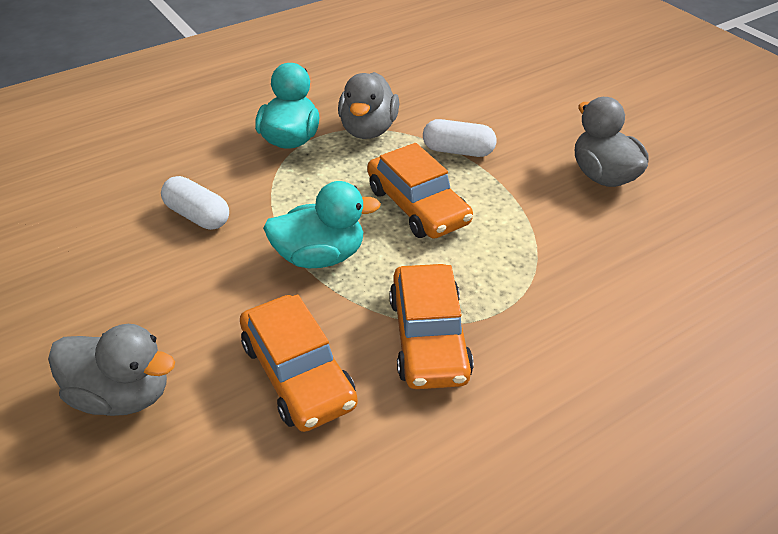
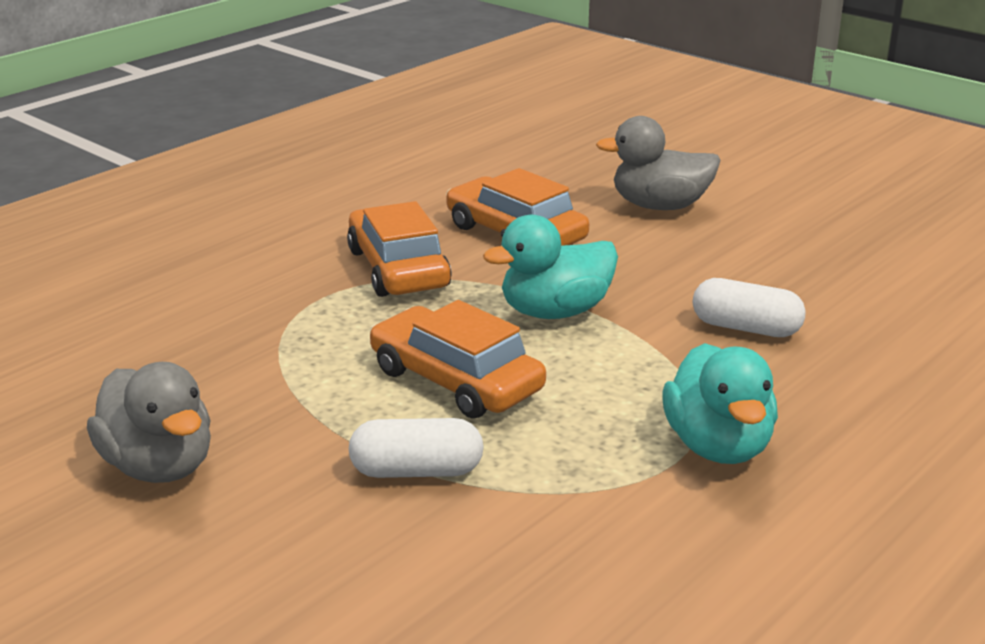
camera: 165 degrees right, 15 degrees down
grey duck [338,72,400,139] -> none

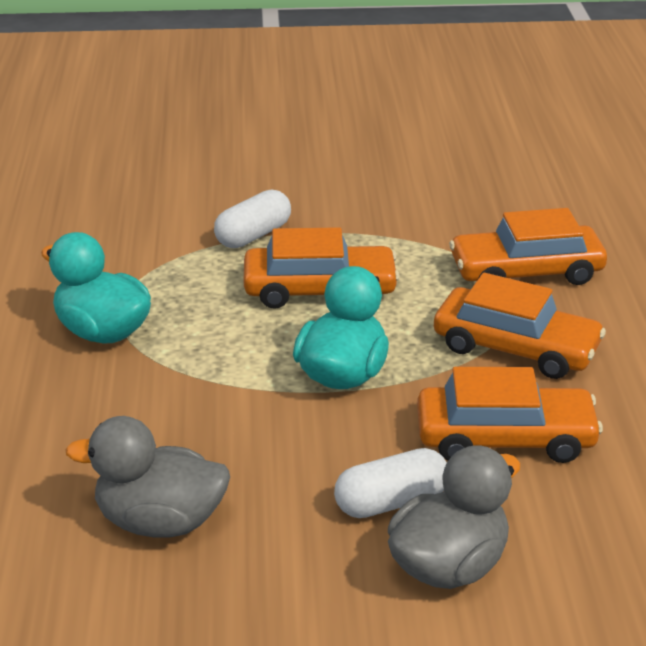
camera: 135 degrees right, 5 degrees up
grey duck [87,362,211,483] -> grey duck moved to [65,416,230,537]
white capsule [693,278,806,337] -> white capsule moved to [334,448,447,518]
none -> orange car [449,208,607,285]

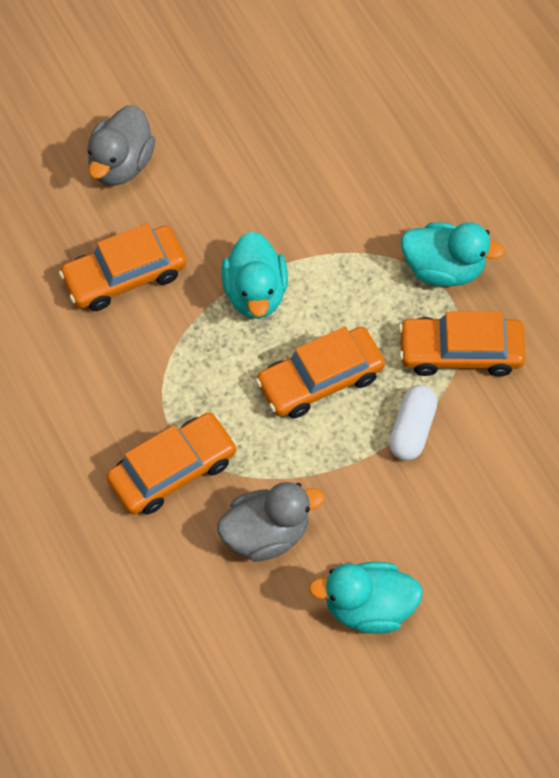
camera: 155 degrees right, 30 degrees up
grey duck [65,416,230,537] -> grey duck moved to [217,482,325,562]
white capsule [334,448,447,518] -> none
orange car [434,273,606,379] -> orange car moved to [399,311,526,377]
none -> turquoise duck [309,562,423,634]

